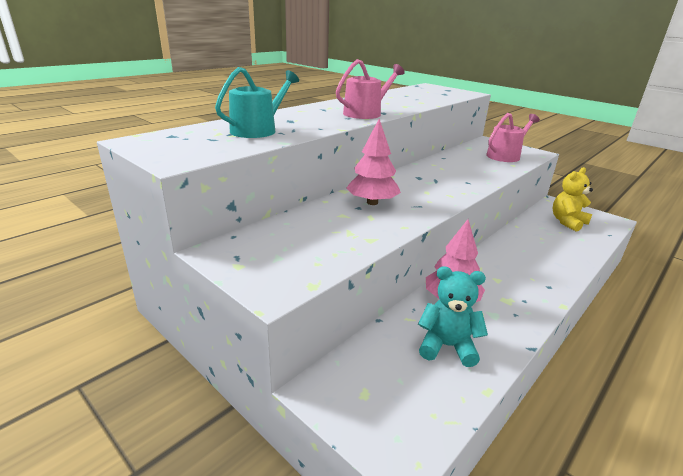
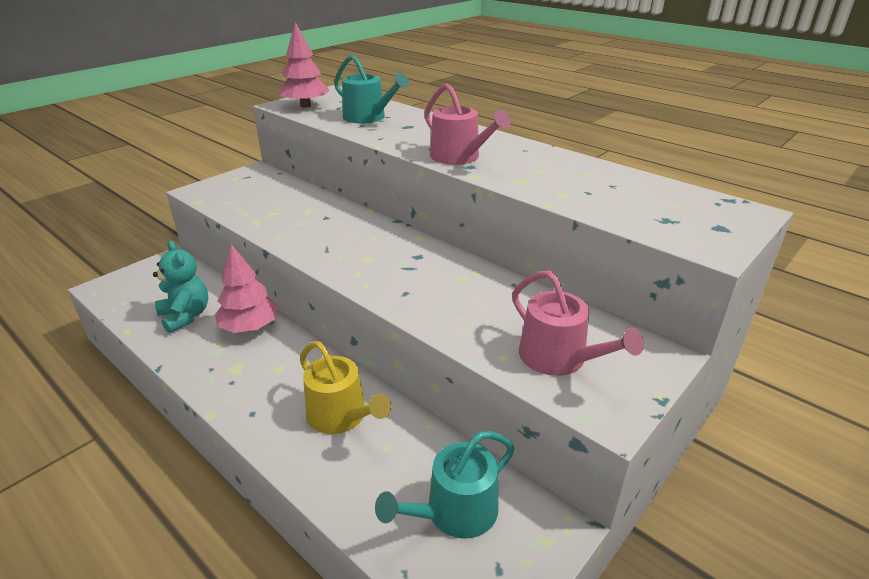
camera: 90 degrees right, 5 degrees up
pink tree [346,119,401,205] -> pink tree moved to [279,22,329,108]
turquoise teddy bear [418,266,488,367] -> turquoise teddy bear turned 45 degrees counterclockwise [153,241,208,334]
yellow teddy bear [553,167,593,231] -> turquoise watering can [375,431,514,539]
none -> yellow watering can [300,341,391,434]

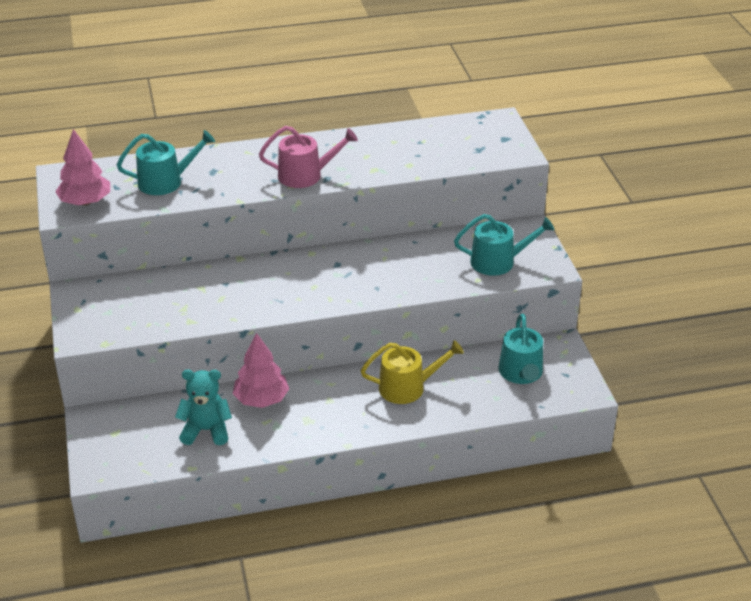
camera: 55 degrees left, 5 degrees up
pink watering can [512,270,644,376] -> turquoise watering can [454,214,554,276]

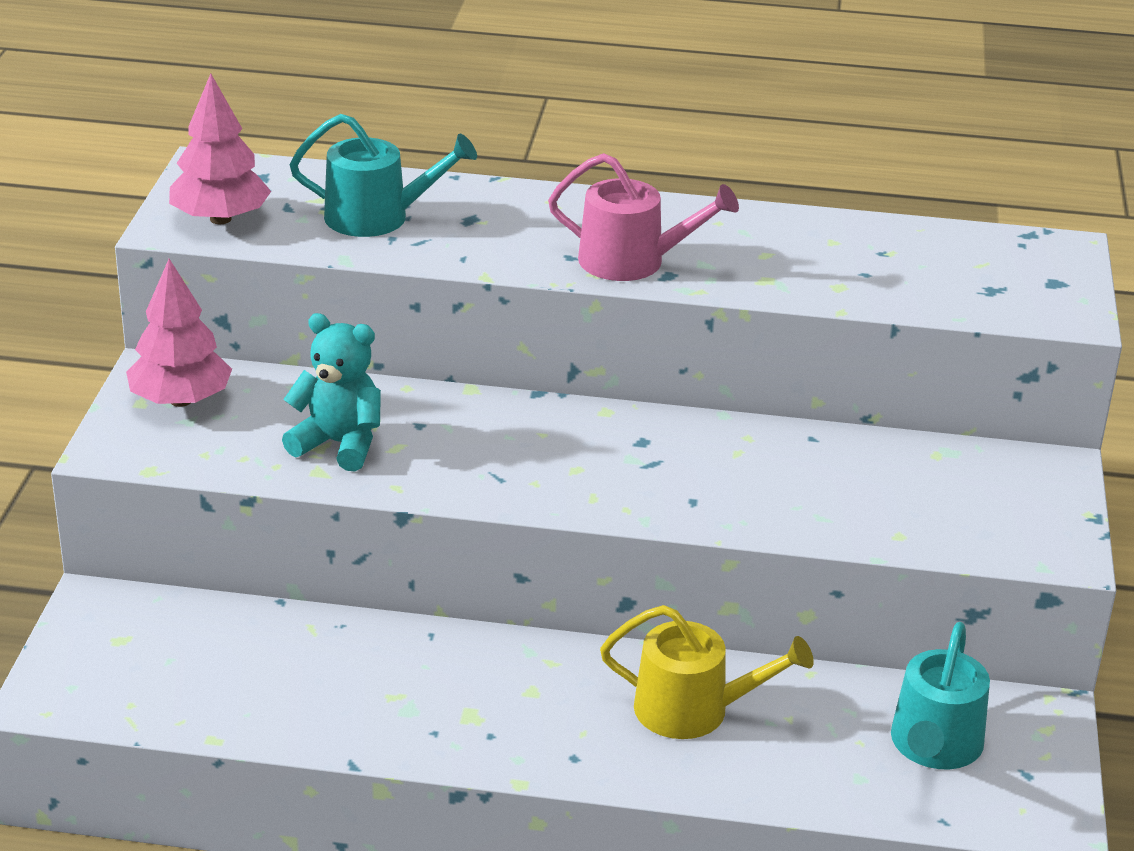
camera: 20 degrees right, 5 degrees down
turquoise teddy bear [175,370,232,445] -> turquoise teddy bear moved to [282,313,381,471]
pink tree [233,333,289,408] -> pink tree moved to [126,259,232,407]
turquoise watering can [454,214,554,276] -> none

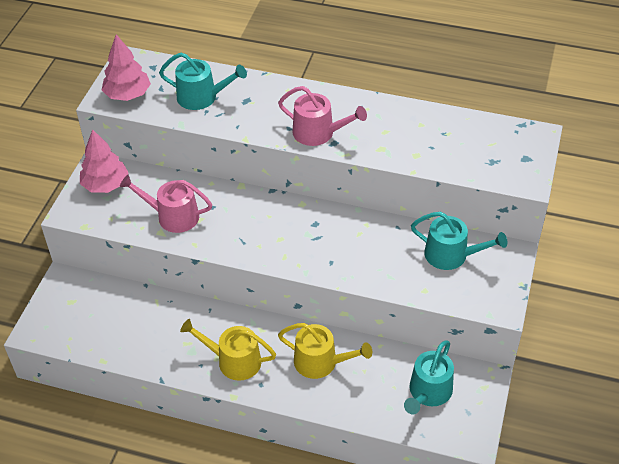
camera: 10 degrees right, 15 degrees up
turquoise teddy bear [282,313,381,471] -> pink watering can [120,175,212,233]
none -> yellow watering can [180,319,276,381]
none -> turquoise watering can [411,212,507,270]

